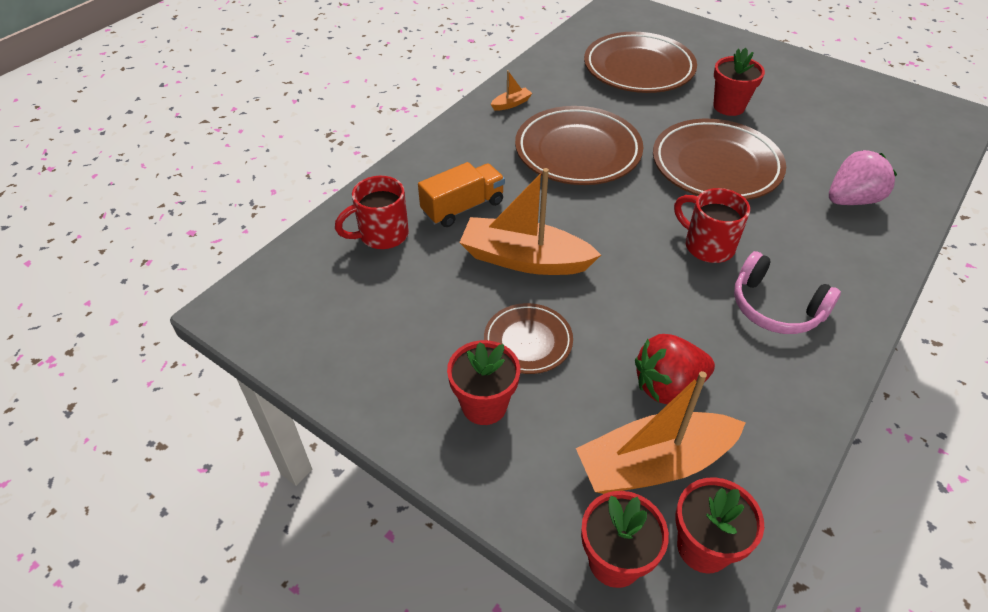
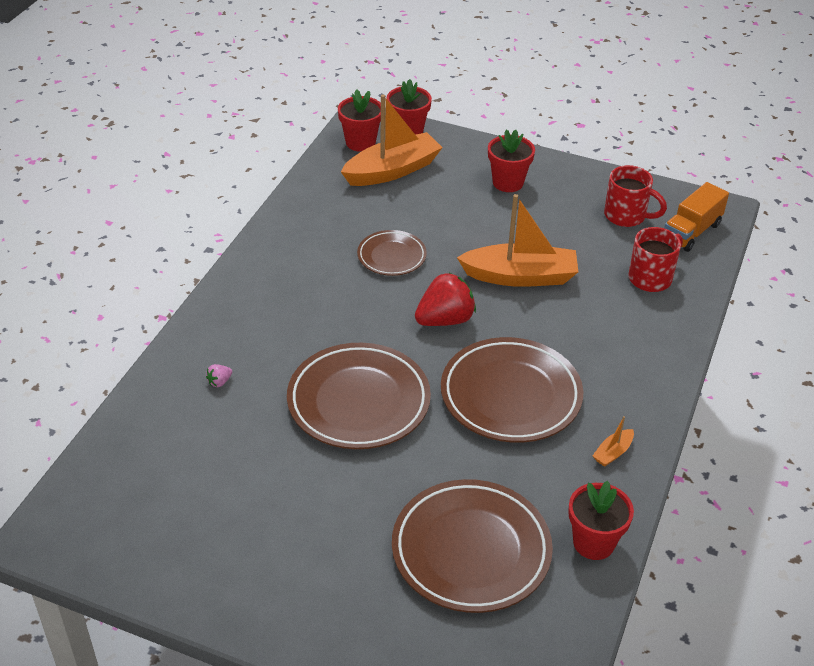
camera: 165 degrees right, 5 degrees down
orange truck [418,162,505,227] -> orange truck moved to [664,182,729,252]
brown plate [484,303,573,374] -> brown plate moved to [357,230,427,276]
red strawberry [635,334,715,405] -> red strawberry moved to [415,273,476,326]
red mug [674,188,750,263] -> red mug moved to [604,165,667,227]
red flower pot [713,48,765,116] -> red flower pot moved to [568,481,634,560]
pink headphones [734,251,841,334] -> none
pink strawberry [829,150,897,205] -> pink strawberry [206,364,232,387], size x0.41

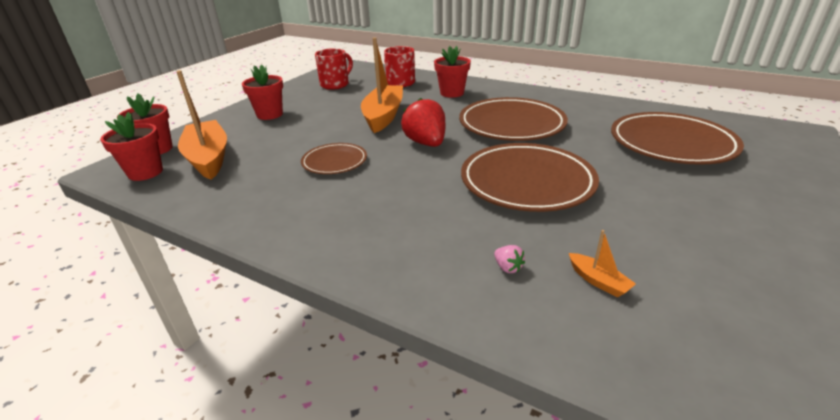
camera: 80 degrees left, 10 degrees down
red flower pot [568,481,634,560] -> red flower pot moved to [434,46,471,98]
orange boat [592,416,634,467] -> orange boat moved to [569,230,636,298]
orange truck [664,182,729,252] -> none

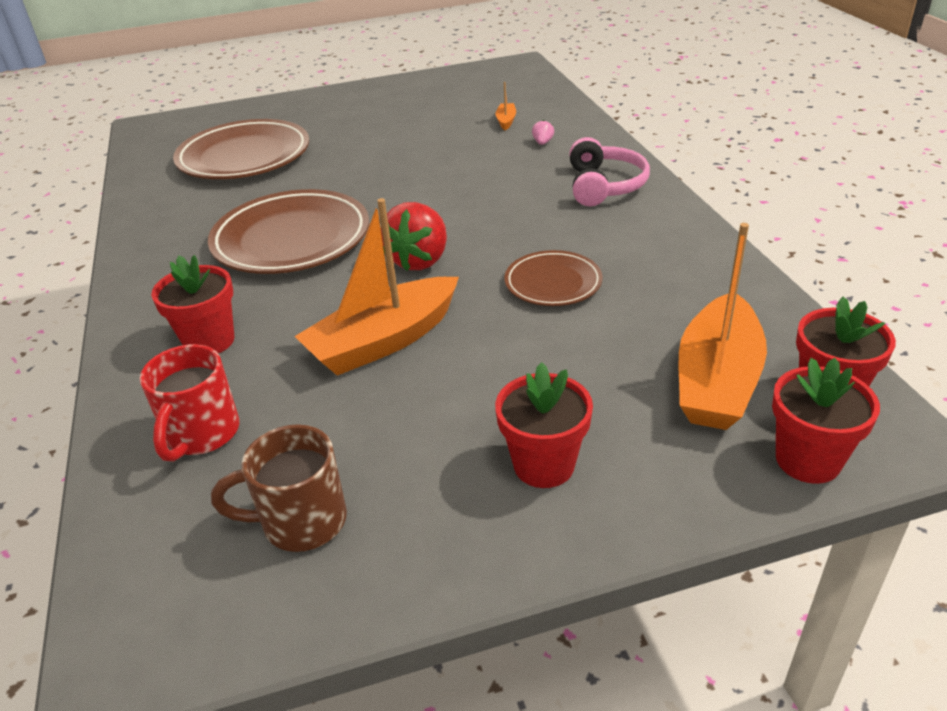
camera: 135 degrees left, 5 degrees up
red mug [315,48,353,90] -> brown mug [211,425,347,552]
brown plate [461,143,599,212] -> none
none -> pink headphones [569,137,650,206]

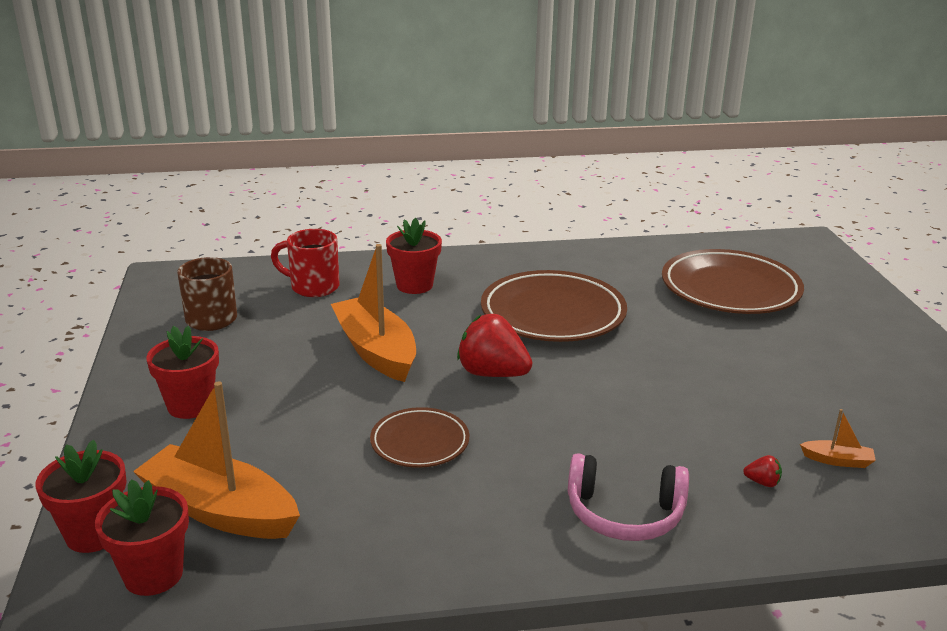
camera: 95 degrees right, 10 degrees down
pink strawberry [532,120,554,145] -> red strawberry [743,455,782,487]

